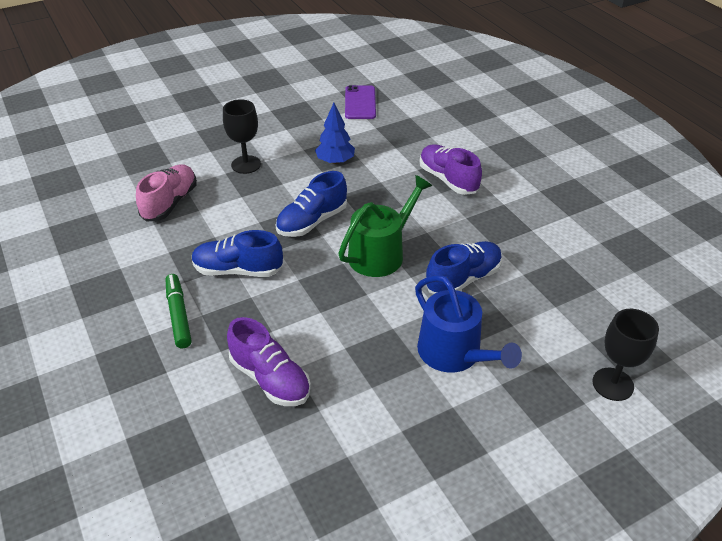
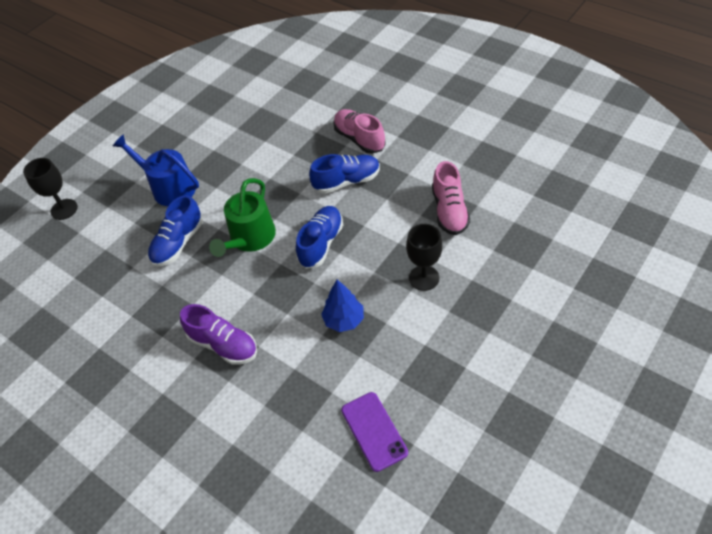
camera: 160 degrees right, 10 degrees up
green marker [166,274,192,349] -> pink shoe [333,109,386,154]
purple shoe [227,317,311,406] -> none

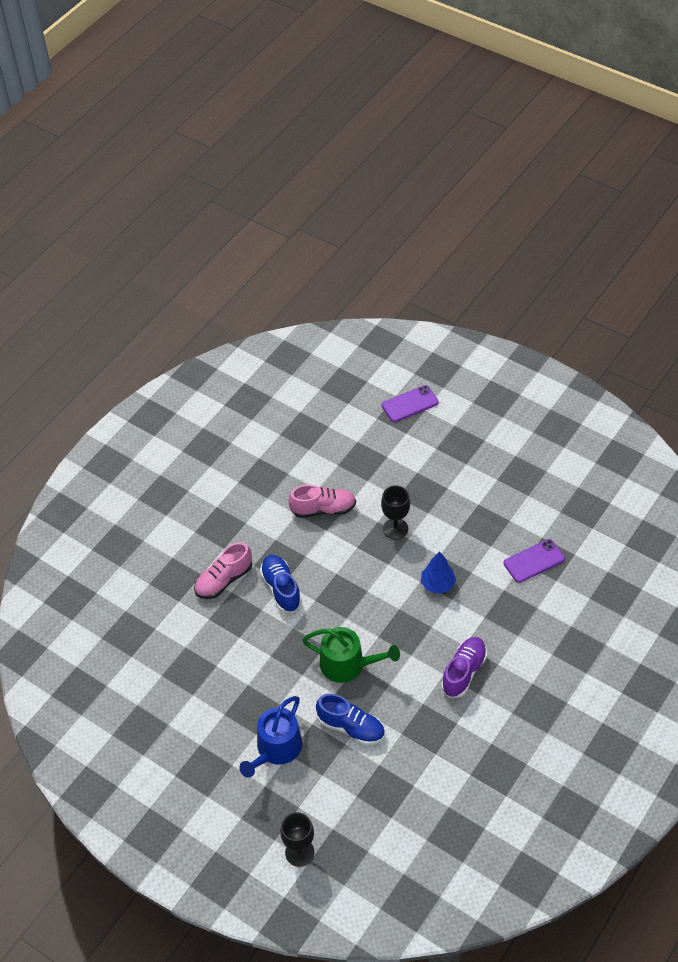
camera: 95 degrees left, 0 degrees up
blue shoe [296,206,343,269] -> none
none -> purple phone [382,385,439,422]

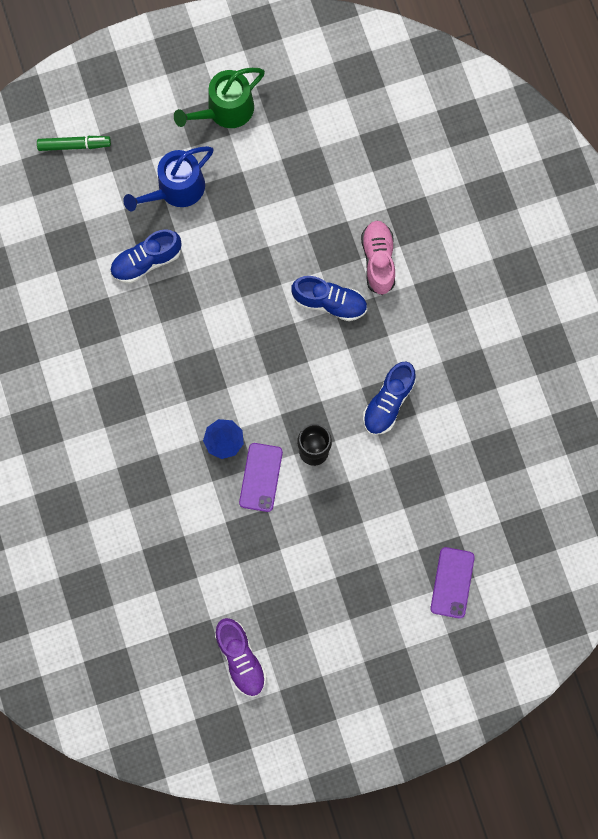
camera: 125 degrees right, 25 degrees up
blue watering can [239,696,302,778] -> blue watering can turned 105 degrees counterclockwise [123,146,213,211]
black goblet [280,812,314,867] -> green marker [37,136,111,151]
pink shoe [288,485,356,518] -> blue shoe [363,361,416,435]
green watering can [302,627,400,683] -> green watering can moved to [174,68,265,128]
purple shoe [441,637,487,697] -> purple shoe moved to [215,618,267,696]
purple phone [504,539,565,583] -> purple phone moved to [239,443,283,512]

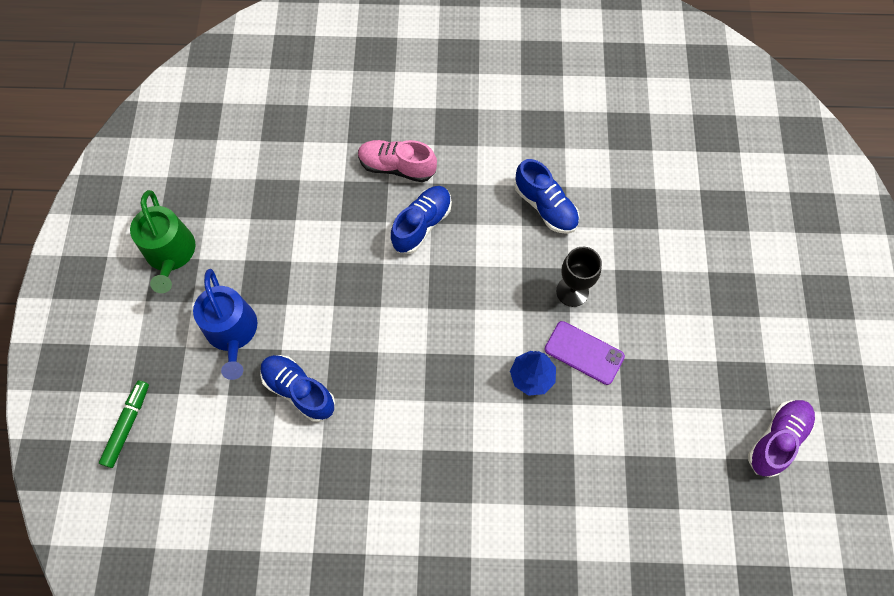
camera: 70 degrees left, 10 degrees down
blue shoe [110,229,181,283] -> blue shoe turned 135 degrees clockwise [260,355,335,422]
purple shoe [215,618,267,696] -> purple shoe turned 45 degrees counterclockwise [748,400,815,477]
purple phone [431,547,475,619] -> none

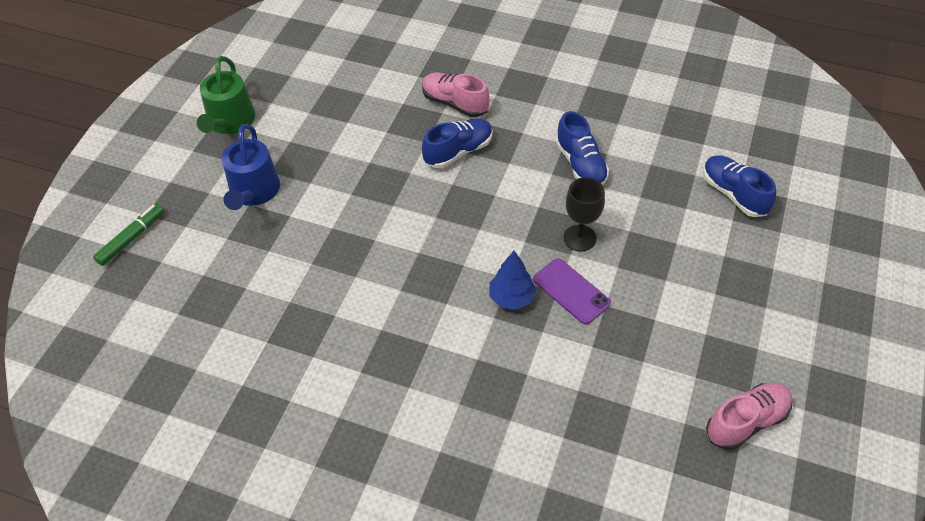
camera: 20 degrees right, 15 degrees down
blue shoe [260,355,335,422] -> blue shoe moved to [703,155,776,217]
purple shoe [748,400,815,477] -> pink shoe [706,383,793,450]

